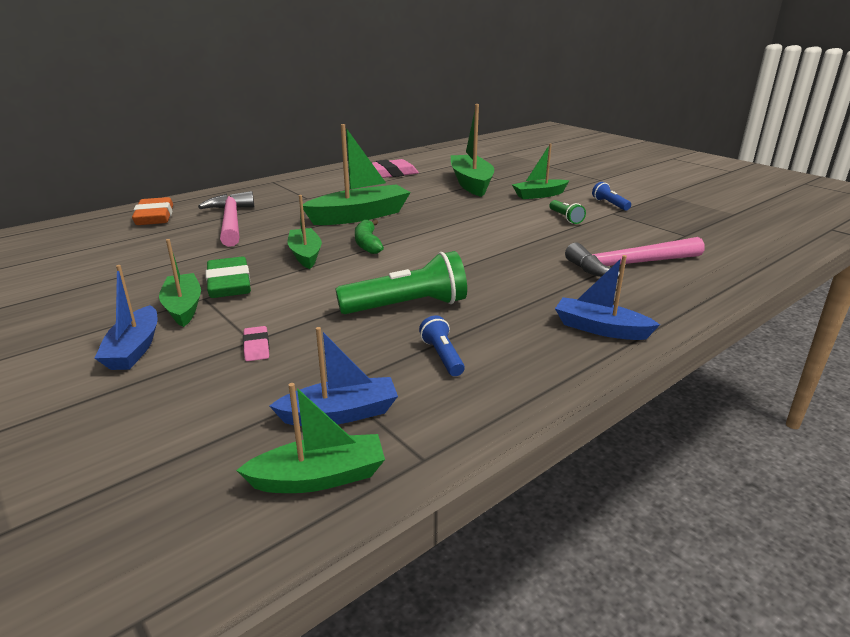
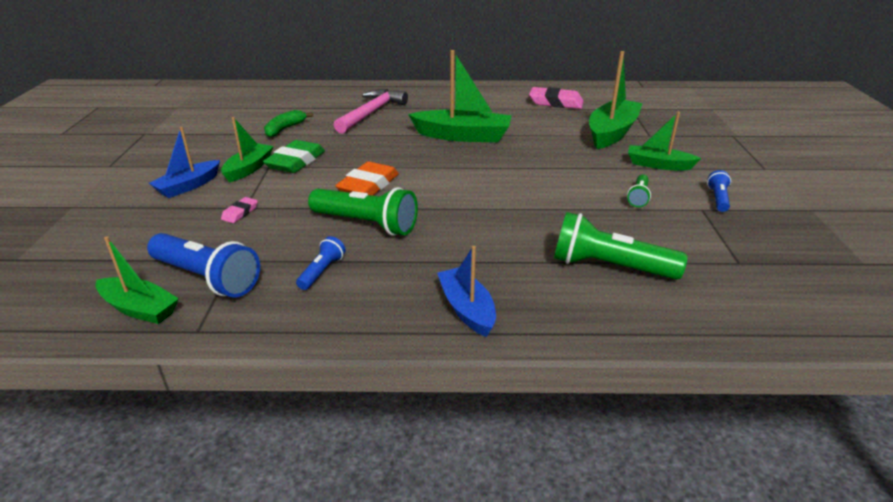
camera: 40 degrees right, 5 degrees up
orange eraser [132,197,173,225] -> orange eraser moved to [335,161,399,196]
blue boat [269,327,398,426] -> blue flashlight [147,233,260,298]
green boat [287,195,322,269] -> none
green banana [355,219,384,254] -> green banana moved to [264,110,313,137]
pink hammer [565,237,704,278] -> green flashlight [554,212,688,280]

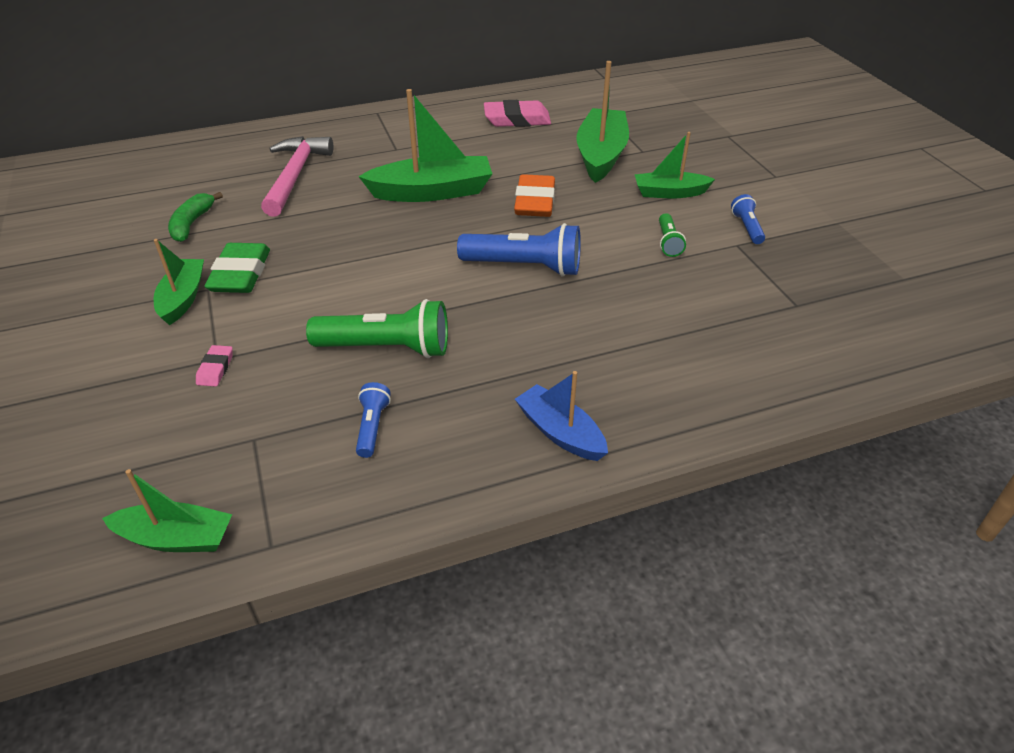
camera: 20 degrees left, 10 degrees up
blue flashlight [147,233,260,298] -> blue flashlight moved to [457,223,581,277]
blue boat [149,127,220,198] -> none
orange eraser [335,161,399,196] -> orange eraser moved to [514,174,555,217]
green flashlight [554,212,688,280] -> none

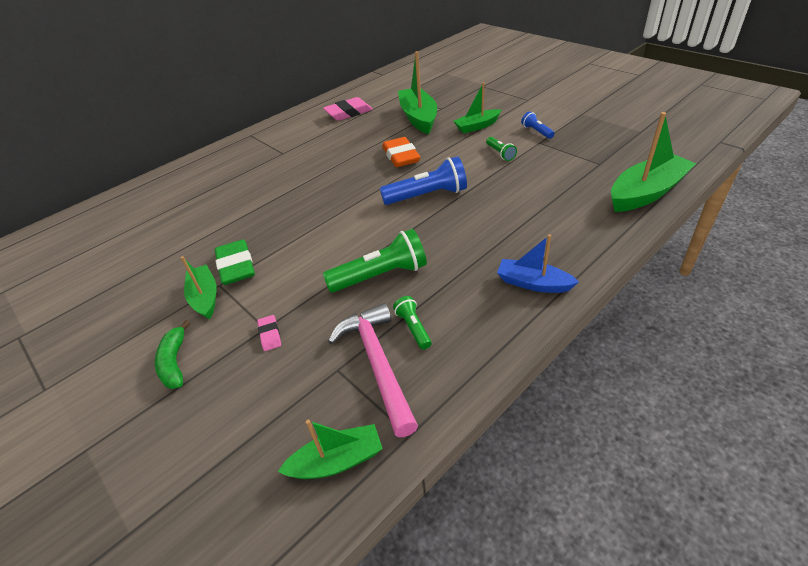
camera: 20 degrees left, 0 degrees up
green banana [168,192,223,242] -> green banana moved to [155,320,190,389]
pink hammer [261,136,333,217] -> pink hammer moved to [328,303,418,437]
blue flashlight [356,382,391,458] -> green flashlight [393,296,432,350]
green boat [358,89,492,202] -> green boat moved to [611,112,696,212]

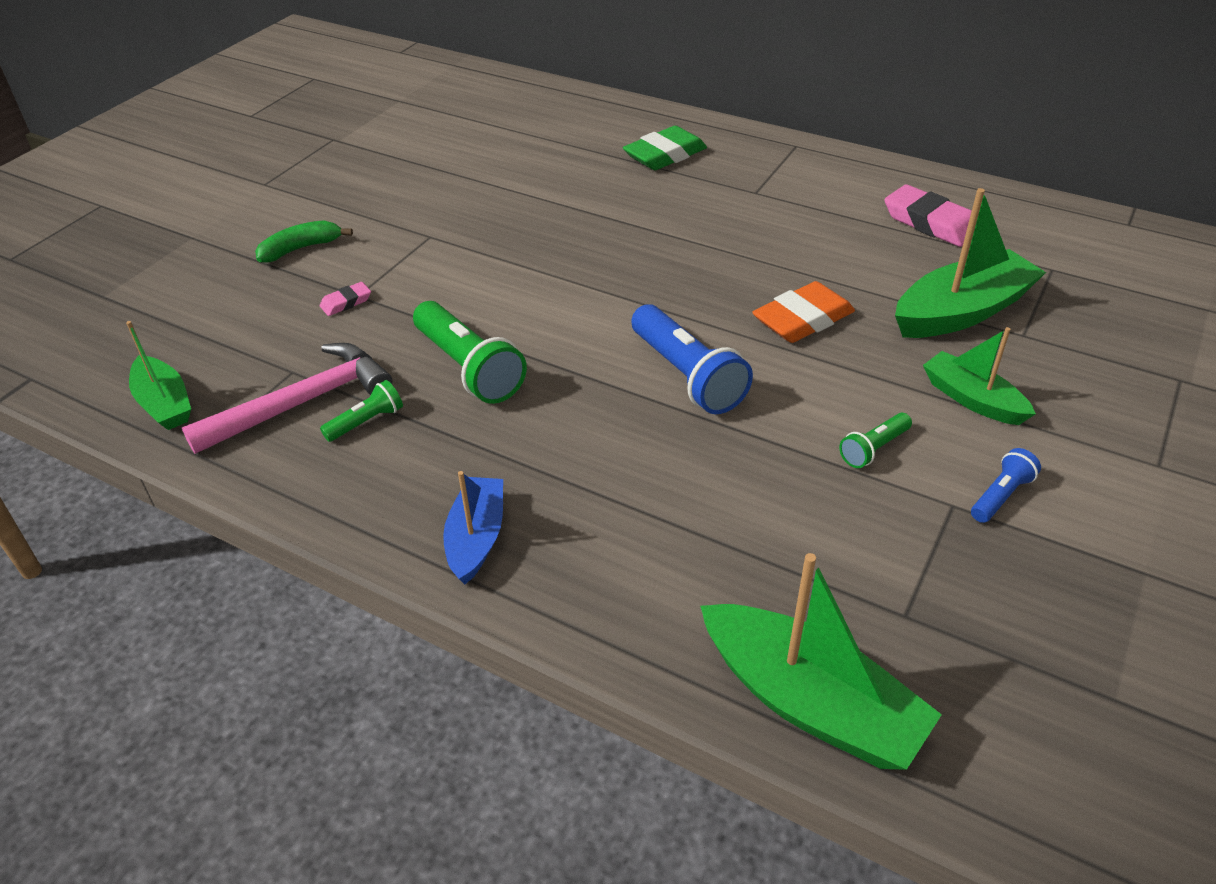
camera: 70 degrees right, 0 degrees up
green boat [181,256,217,320] -> none
green eraser [215,240,255,285] -> green eraser moved to [623,126,707,170]

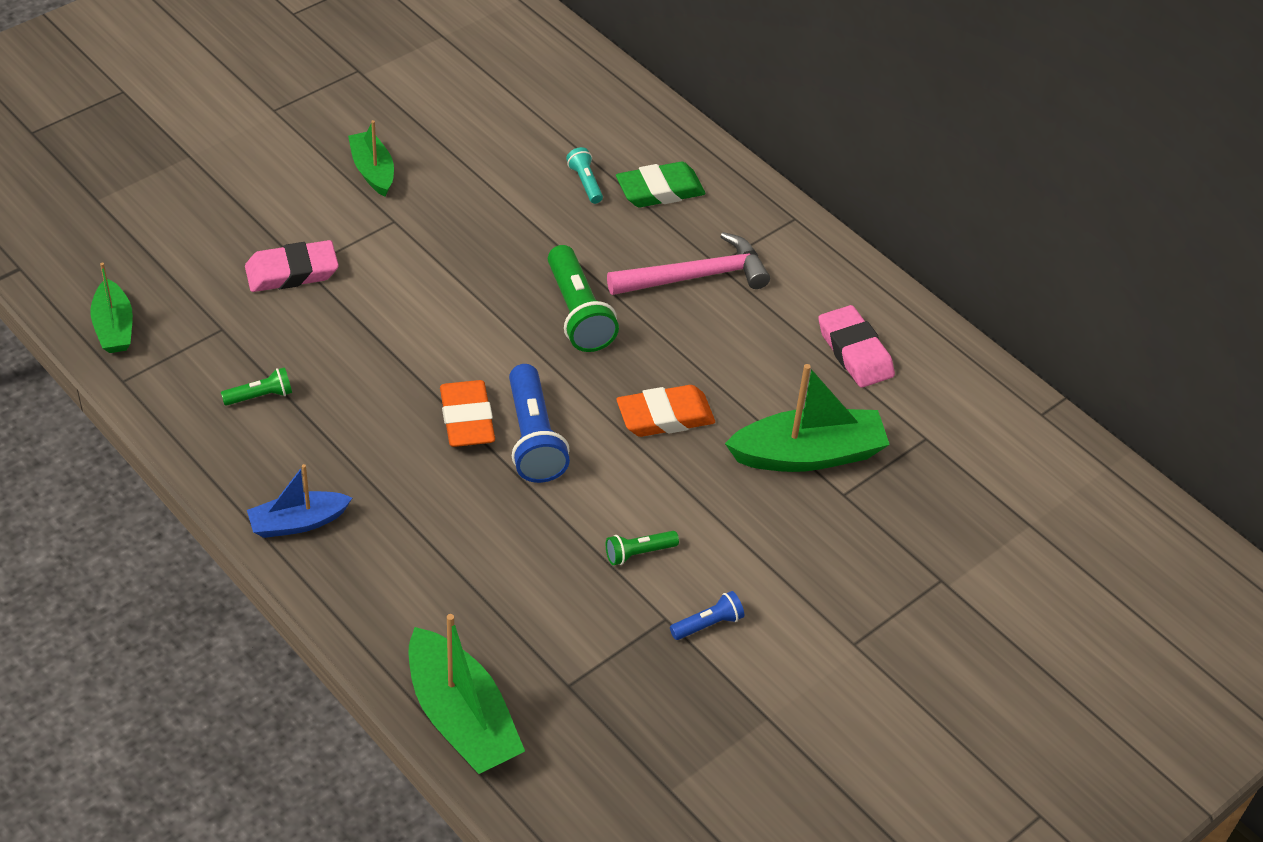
camera: 15 degrees right, 5 degrees up
pink hammer [182,343,392,454] -> pink hammer moved to [607,232,770,295]
green banana [255,220,353,262] -> none
pink eraser [320,282,371,316] -> pink eraser [245,240,339,292], size x2.01
green flashlight [413,301,527,404] -> green flashlight moved to [548,245,619,352]
blue boat [443,471,503,585] -> blue boat turned 135 degrees counterclockwise [247,464,352,538]
green boat [923,327,1036,425] -> green boat moved to [348,120,394,196]
none -> orange eraser [440,380,495,447]
none -> turquoise flashlight [566,147,603,204]

